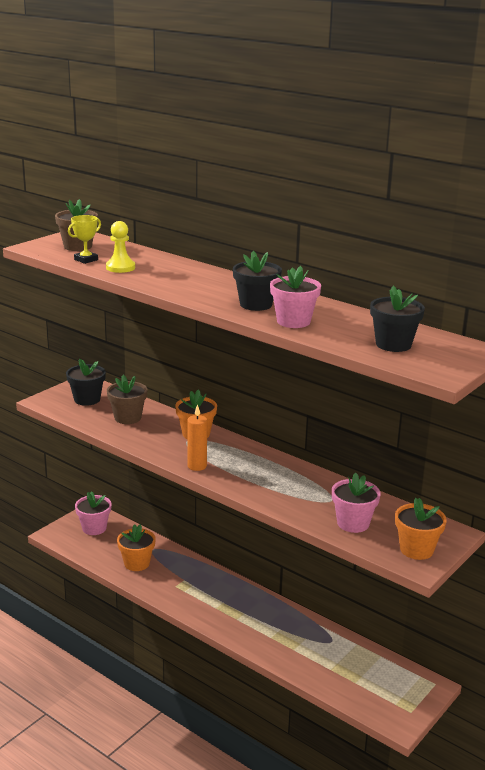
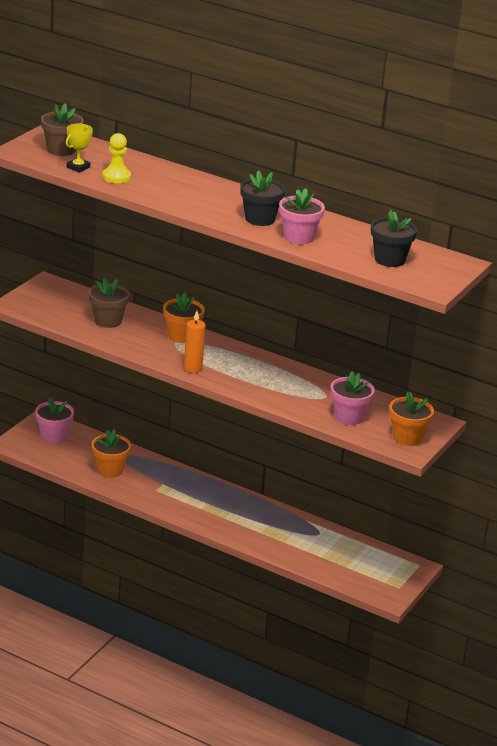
camera: 10 degrees left, 5 degrees up
black flower pot [66,359,106,406] -> none

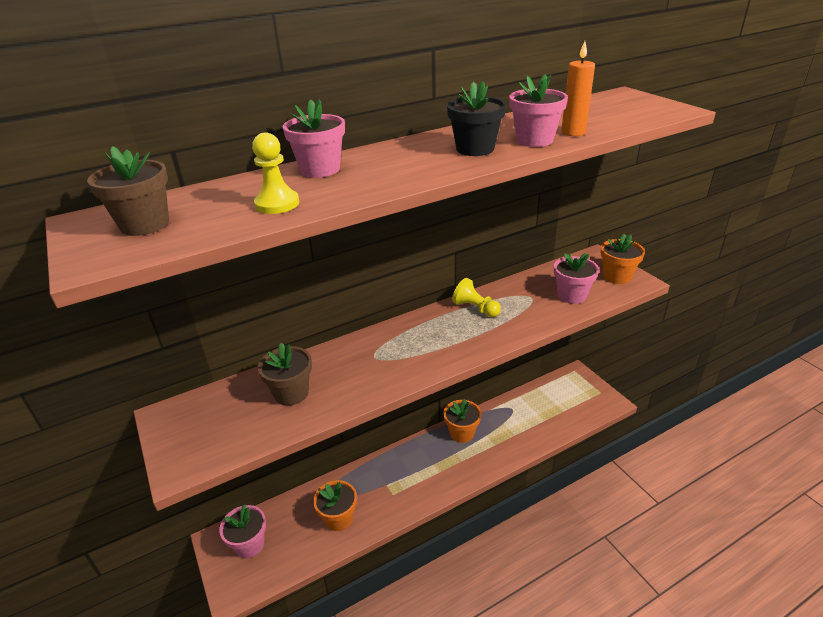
camera: 55 degrees left, 5 degrees up
yellow trophy [66,124,93,173] -> none
orange flower pot [163,292,205,343] -> orange flower pot moved to [443,398,481,443]
orange candle [184,311,206,373] -> orange candle moved to [561,41,595,136]
black flower pot [371,210,417,267] -> none
none -> pink flower pot [283,99,345,178]
none -> yellow pawn [452,278,501,317]

